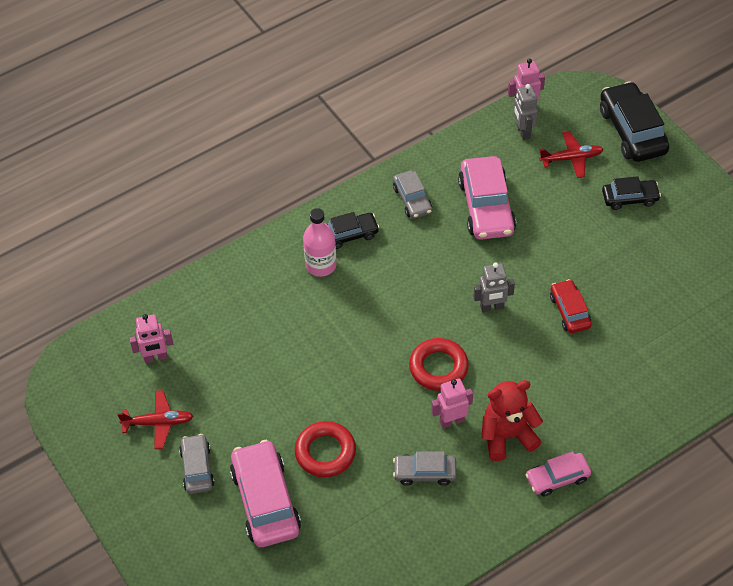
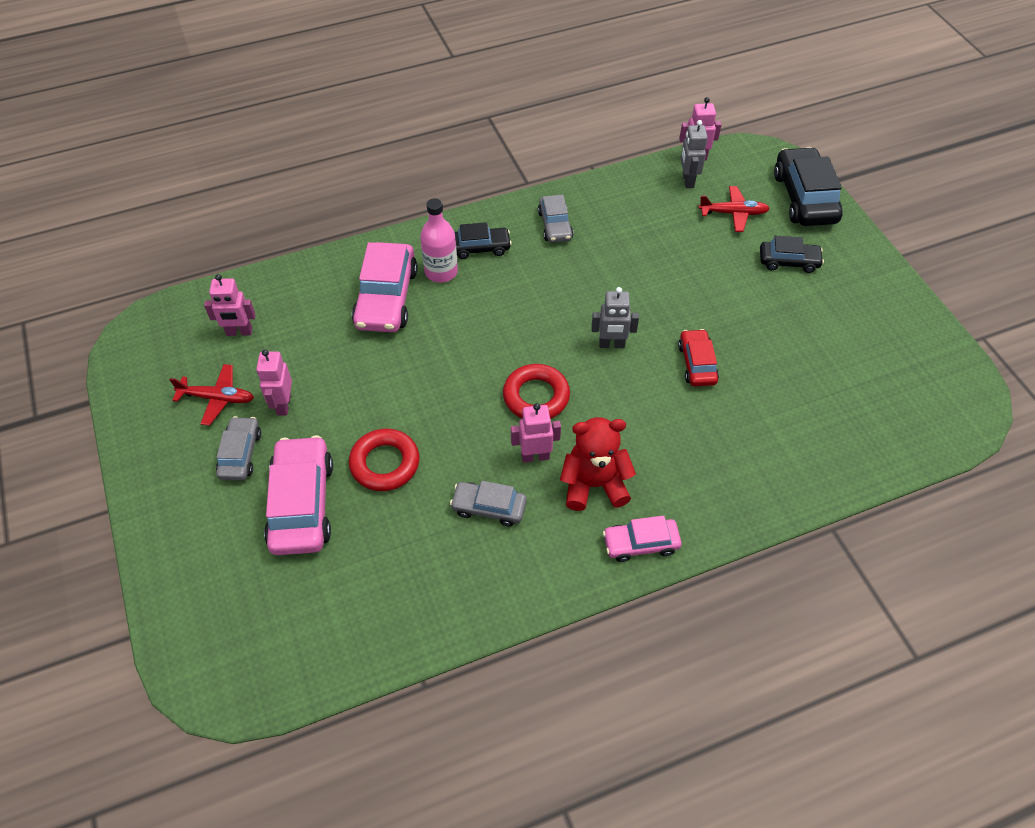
camera: 10 degrees right, 0 degrees up
pink car [458,156,516,240] -> pink car moved to [352,242,418,332]
none -> pink robot [256,350,292,416]

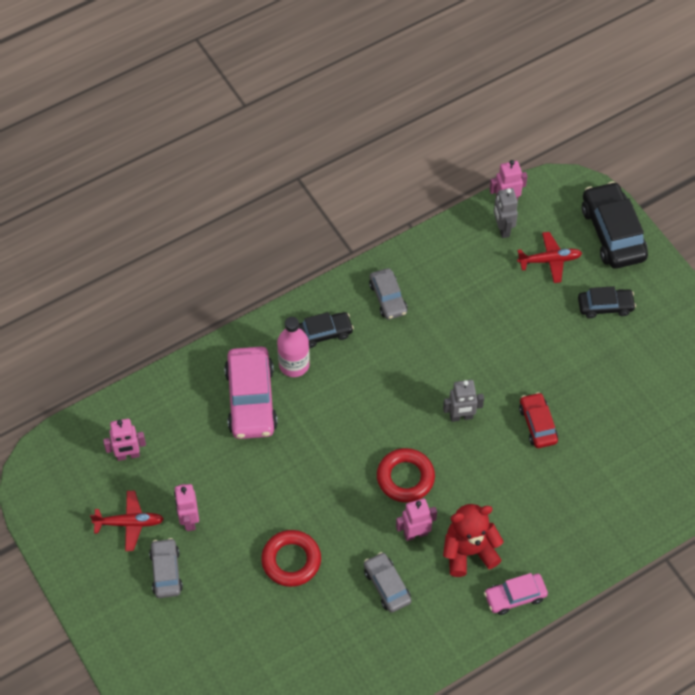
camera: 10 degrees left, 5 degrees up
pink car [264,435,333,555] -> none
grey car [450,481,527,527] -> grey car turned 60 degrees clockwise [364,552,411,613]

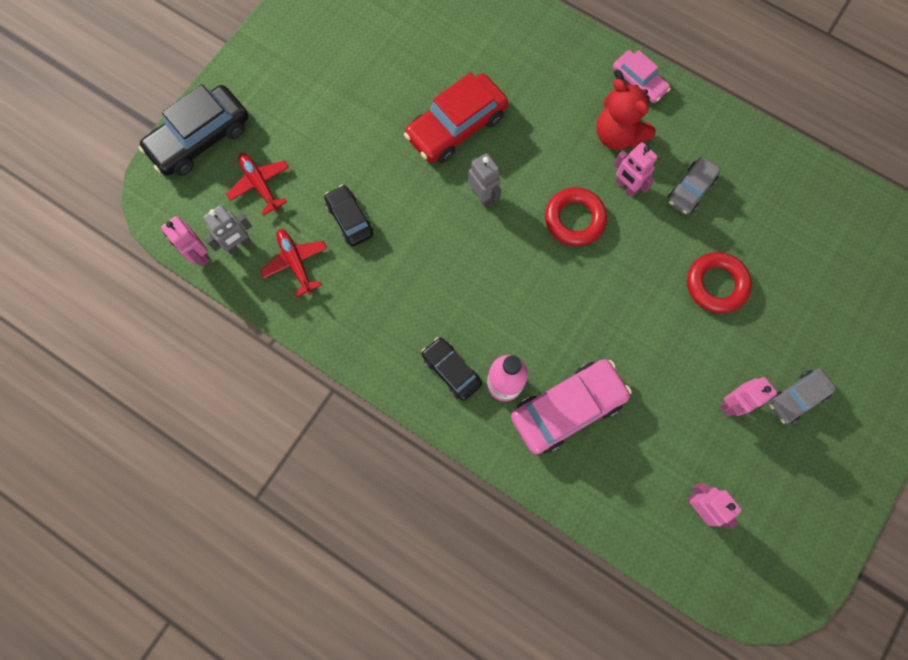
camera: 115 degrees left, 15 degrees up
red plane [90,491,164,551] -> red plane moved to [260,229,327,297]
grey car [369,268,408,320] -> none
red car [519,392,558,448] -> red car [404,72,508,163], size x1.73
black car [578,286,636,318] -> black car moved to [324,185,373,246]

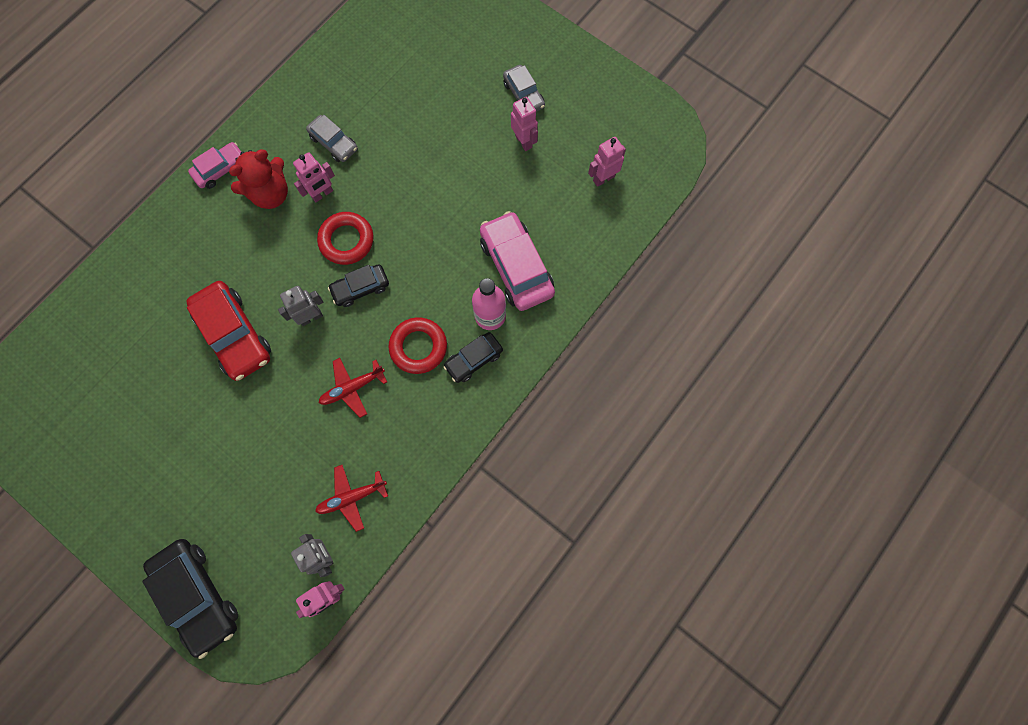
camera: 85 degrees left, 0 degrees up
red plane [226,153,289,216] -> red plane moved to [318,358,387,418]
black car [324,185,373,246] -> black car moved to [328,264,389,307]
red ring [687,252,752,313] -> red ring moved to [389,317,447,374]

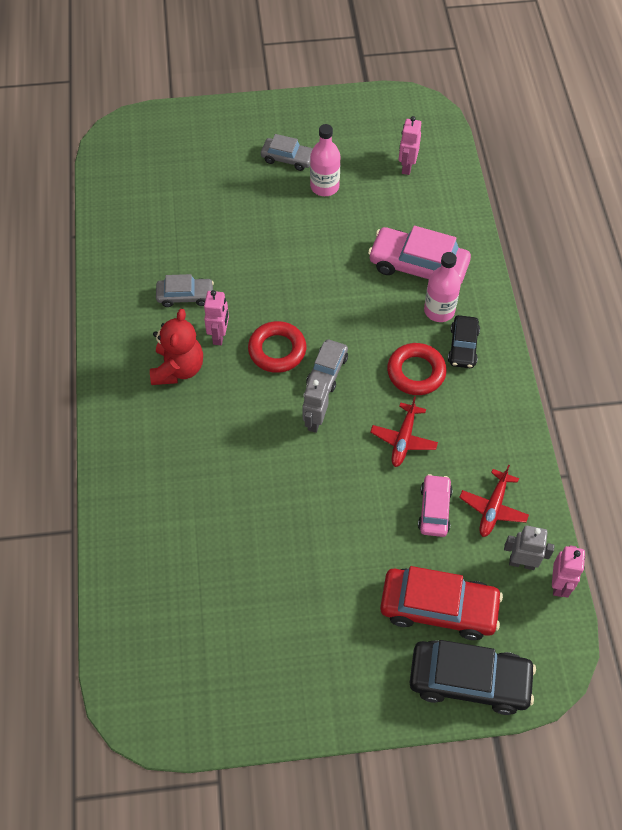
camera: 45 degrees left, 15 degrees down
red car [186,281,271,381] -> red car moved to [380,566,503,640]
pink car [188,142,241,189] -> pink car moved to [418,474,453,537]
black car [328,264,389,307] -> grey car [306,340,348,393]
pink robot [511,97,538,151] -> pink bottle [310,124,340,196]

